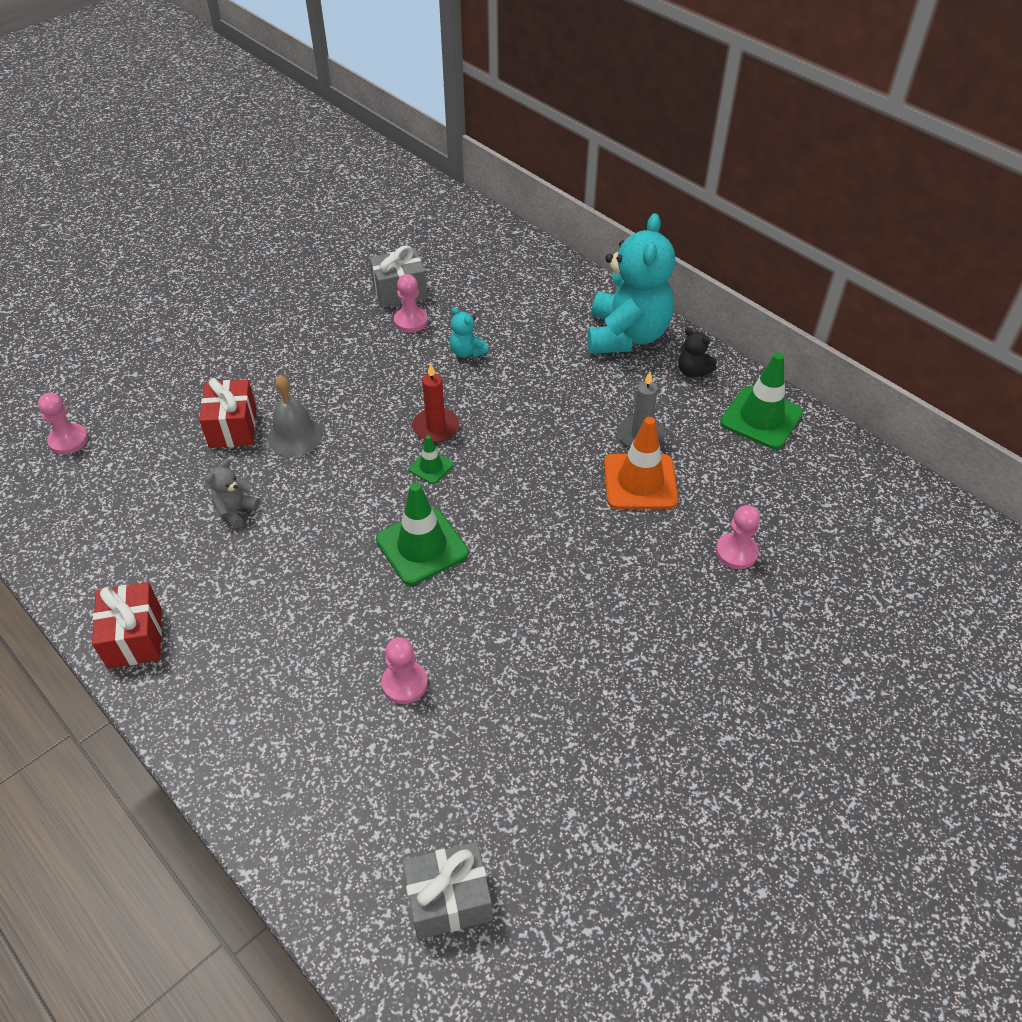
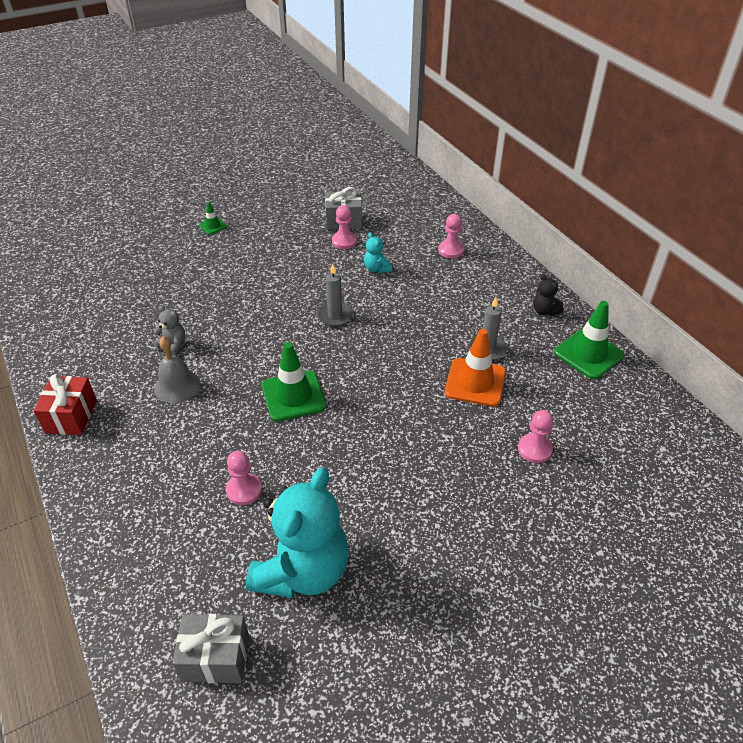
camera: 15 degrees right, 5 degrees down
pink pawn [38,393,88,455] -> pink pawn moved to [438,214,464,259]
red gift [199,378,257,448] -> none
grey teddy bear [207,459,260,528] -> grey teddy bear turned 75 degrees clockwise [153,306,185,355]
grey bell [267,375,323,456] -> grey bell moved to [154,336,200,403]
green traffic cone [409,435,453,484] -> green traffic cone moved to [199,201,227,235]
red candle [412,363,460,442] -> grey candle [317,264,353,326]
turquoise teddy bear [587,213,676,354] -> turquoise teddy bear moved to [246,467,349,598]

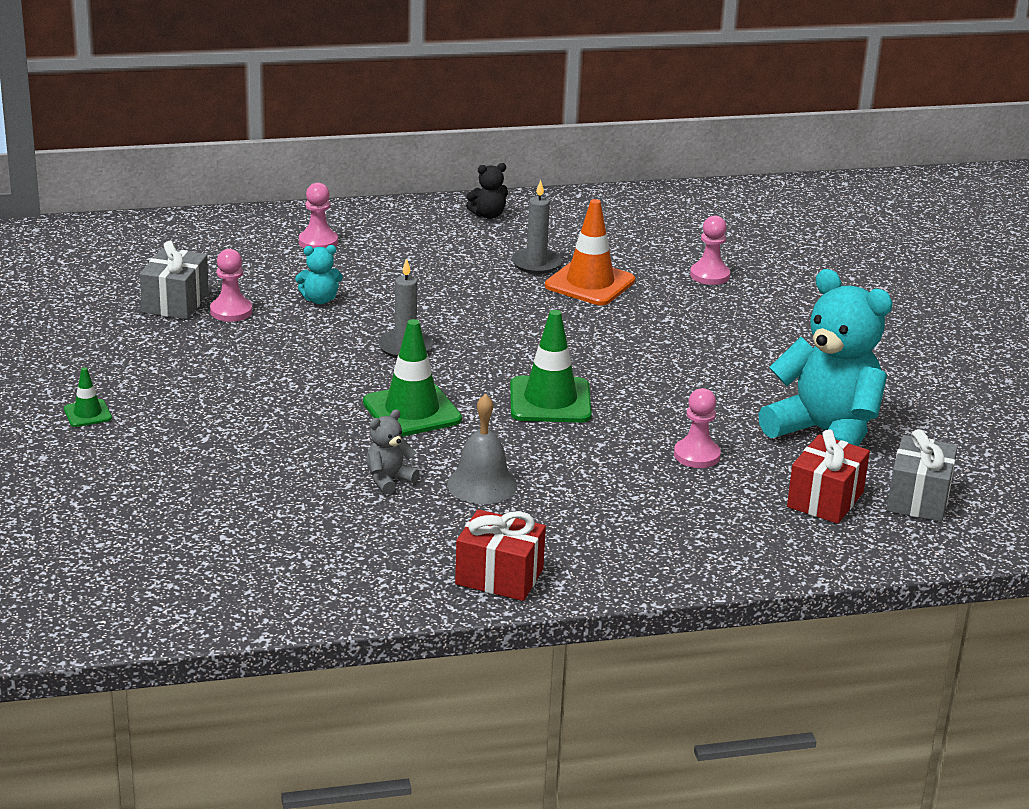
camera: 75 degrees left, 15 degrees down
green traffic cone [554,301,624,379] -> green traffic cone moved to [363,319,462,437]
none -> red gift [787,429,870,524]

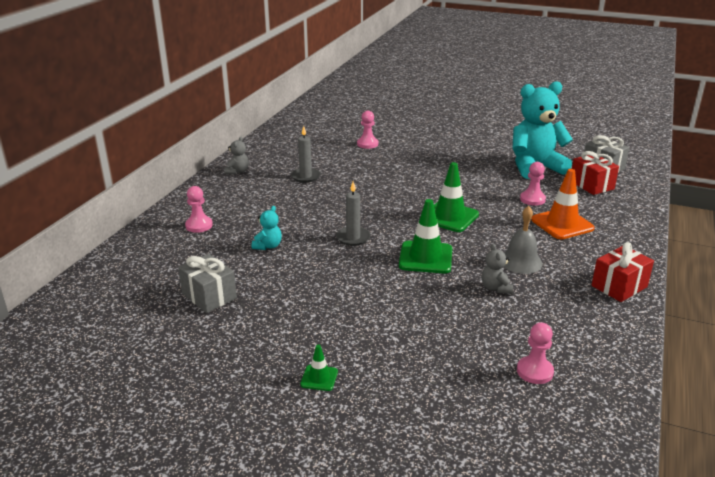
camera: 55 degrees left, 0 degrees up
pink pawn [210,249,252,322] -> pink pawn moved to [517,322,554,384]
black teddy bear [466,163,508,219] -> grey teddy bear [224,137,249,175]
orange traffic cone [545,199,635,305] -> orange traffic cone moved to [531,169,595,239]

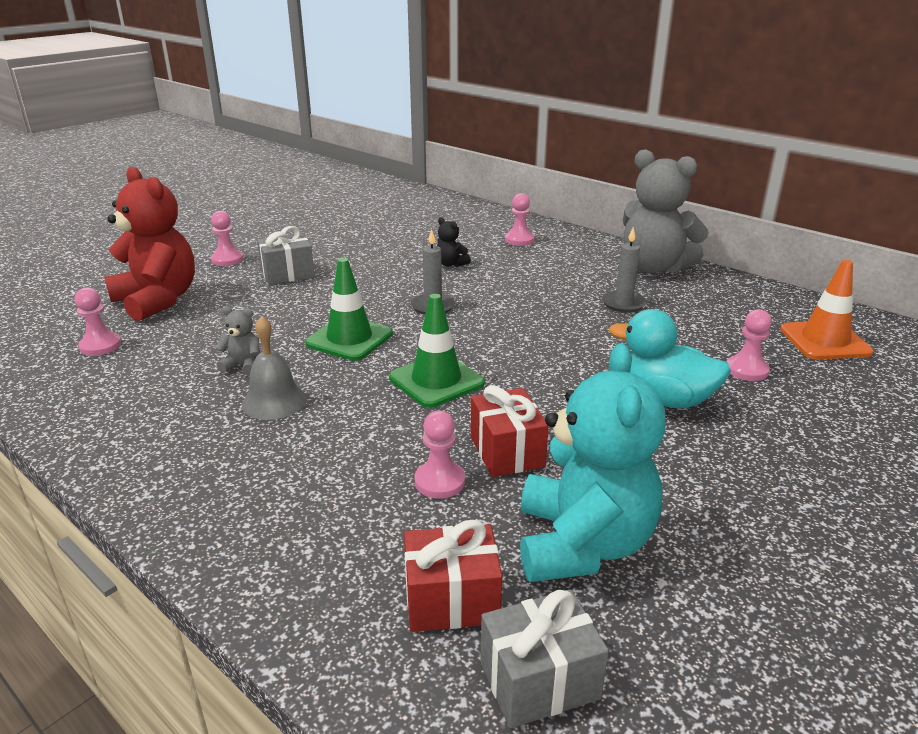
camera: 110 degrees right, 0 degrees up
grey gift [178,254,237,313] -> grey gift moved to [257,226,315,285]
grey teddy bear [224,137,249,175] -> grey teddy bear [623,149,709,273], size x2.40
turquoise teddy bear [252,206,282,250] -> black teddy bear [437,217,471,267]
green traffic cone [300,345,338,391] -> pink pawn [211,211,244,266]
orange traffic cone [531,169,595,239] -> orange traffic cone moved to [780,260,873,360]
red gift [591,242,654,302] -> red gift moved to [471,385,549,477]
none -> red teddy bear [104,167,195,321]
none -> turquoise duck [609,309,731,409]

